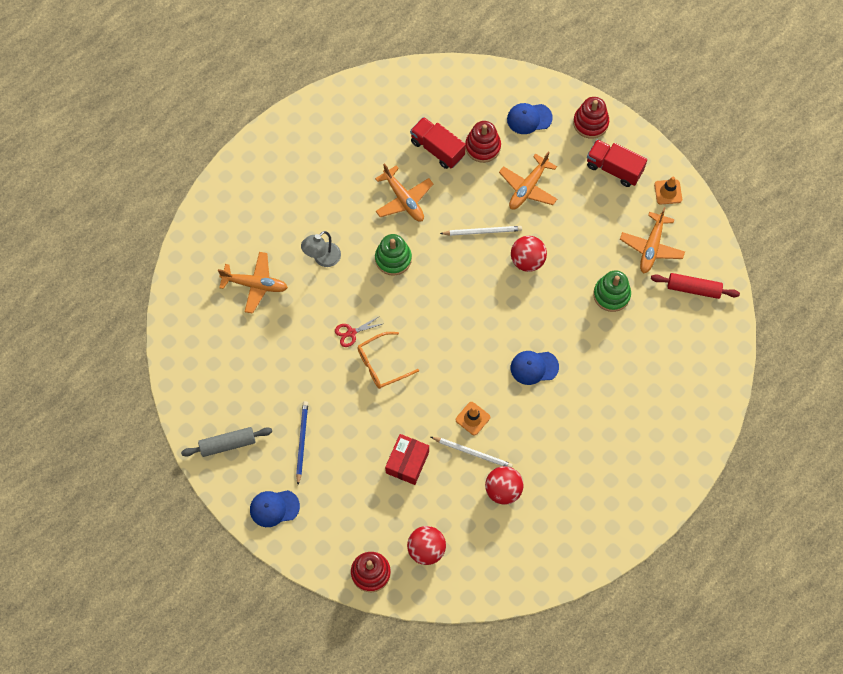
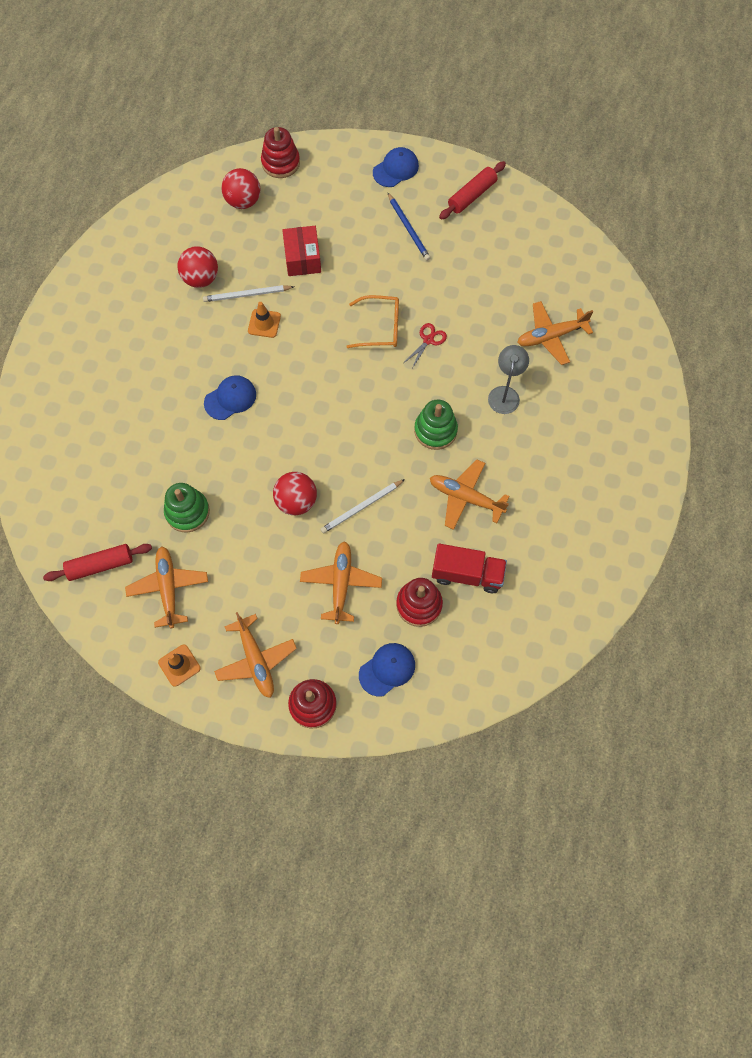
camera: 150 degrees right, 0 degrees up
grey rolling pin [181,427,272,457] -> red rolling pin [439,161,506,220]
orange glasses [357,332,419,389] -> orange glasses turned 60 degrees clockwise [347,295,399,348]
red truck [587,140,647,187] -> orange plane [214,612,297,698]

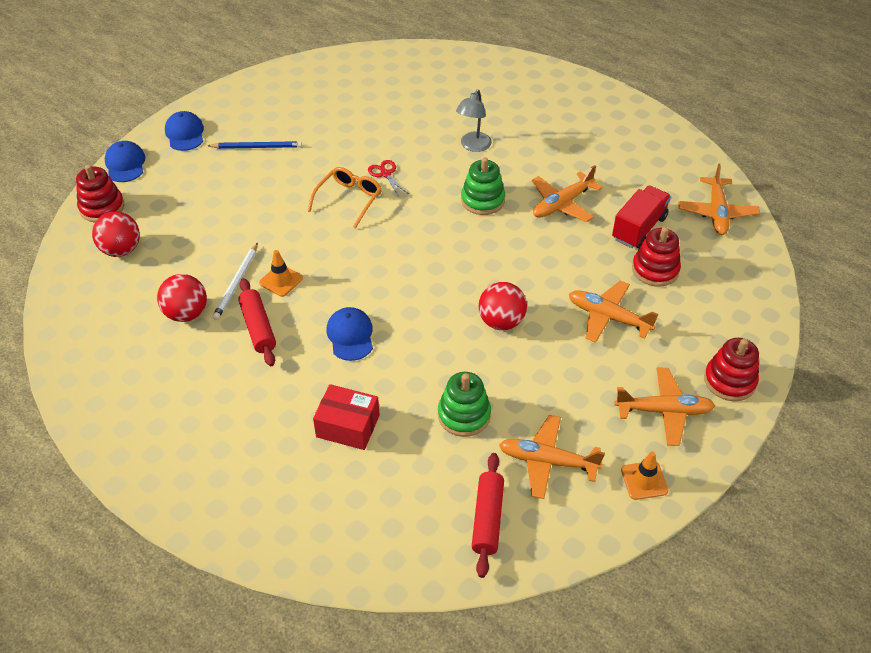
camera: 65 degrees left, 20 degrees down
red box [282,226,321,276] -> red box moved to [313,384,380,450]
white pencil [320,479,405,534] -> none
blue cap [359,643,415,697] -> blue cap moved to [105,141,145,182]
red rolling pin [439,161,506,220] -> red rolling pin moved to [238,278,276,366]
grey lamp [488,345,529,414] -> grey lamp turned 105 degrees counterclockwise [456,89,492,152]
orange plane [517,301,593,365] -> orange plane moved to [678,164,760,235]

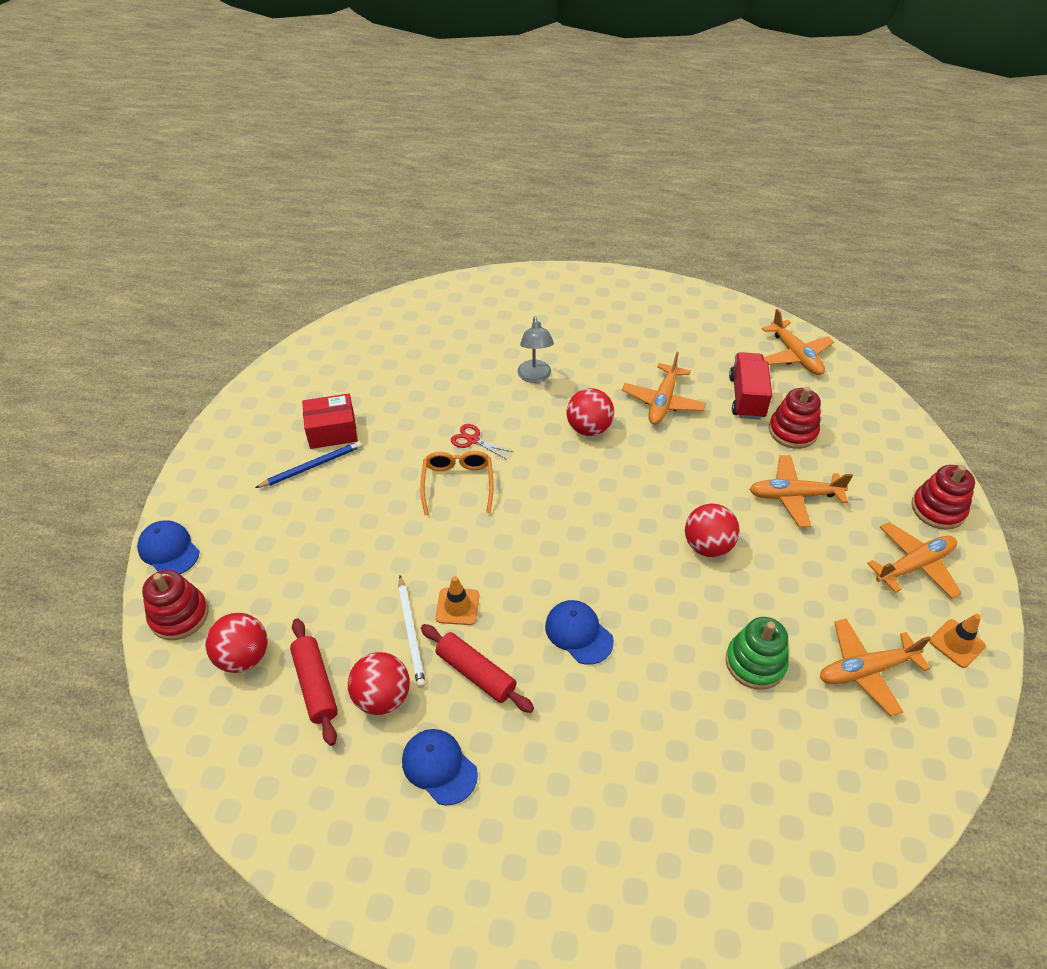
camera: 30 degrees left, 0 degrees up
blue cap [165,111,204,151] -> blue cap moved to [402,729,478,806]
red box [313,384,380,450] -> red box moved to [302,393,358,449]
green stacking toy [461,157,505,215] -> red ball [567,388,614,436]
red rolling pin [472,453,504,578] -> red rolling pin moved to [290,618,338,746]

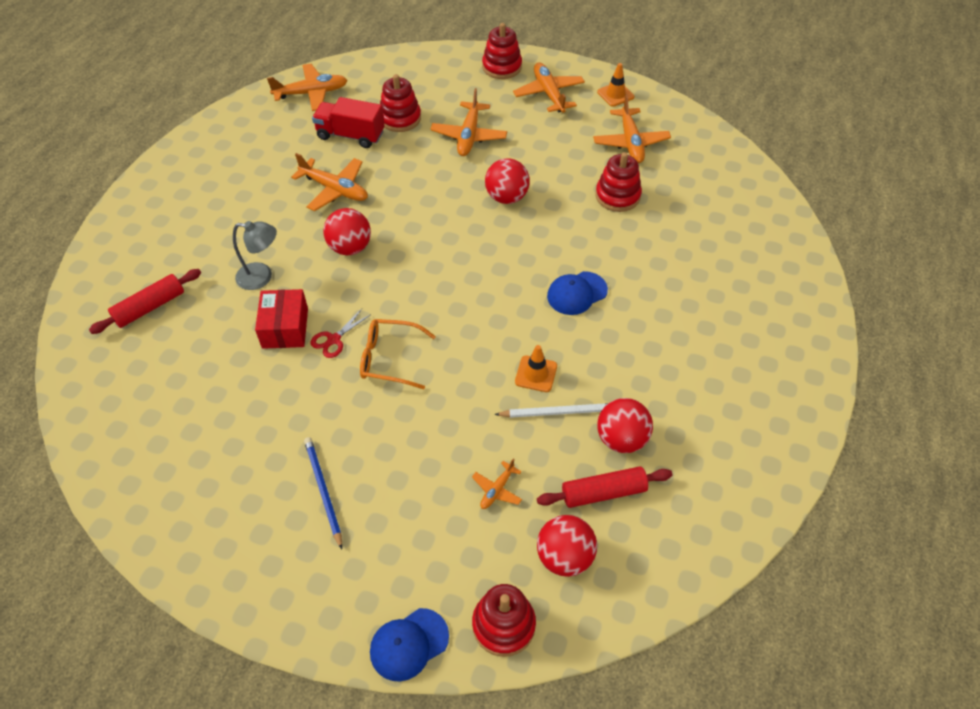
camera: 80 degrees left, 5 degrees up
red box [302,393,358,449] -> red box moved to [255,289,308,349]
blue cap [402,729,478,806] -> none
red rolling pin [421,624,534,713] -> red rolling pin moved to [89,269,201,334]
green stacking toy [726,617,789,690] -> red stacking toy [595,152,642,212]
none -> orange plane [472,459,522,509]

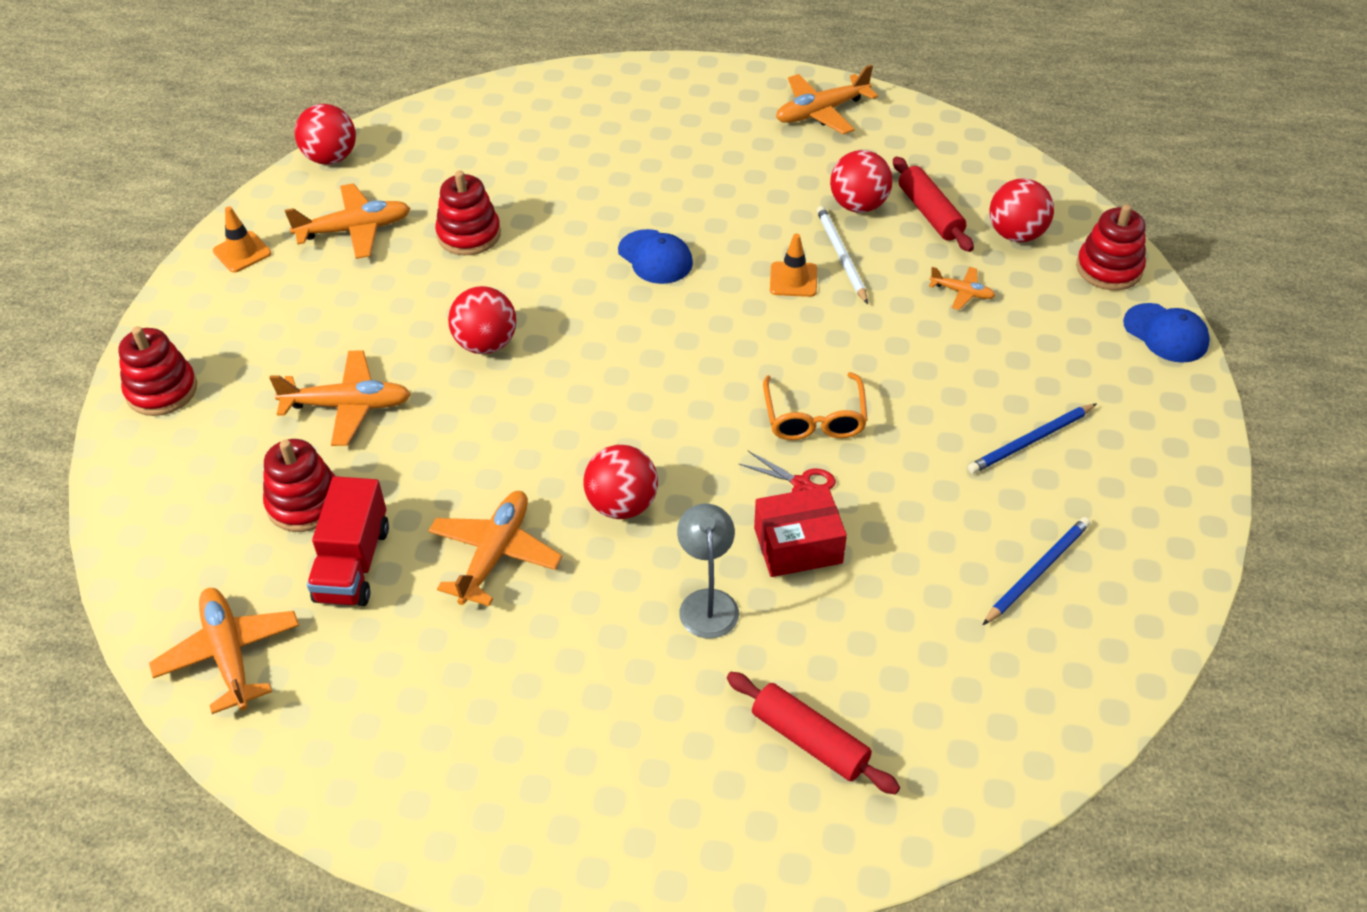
camera: 100 degrees left, 5 degrees down
orange plane [513,63,585,113] -> orange plane moved to [776,65,878,135]
none -> red ball [295,104,356,165]
none -> blue pencil [983,517,1091,625]

